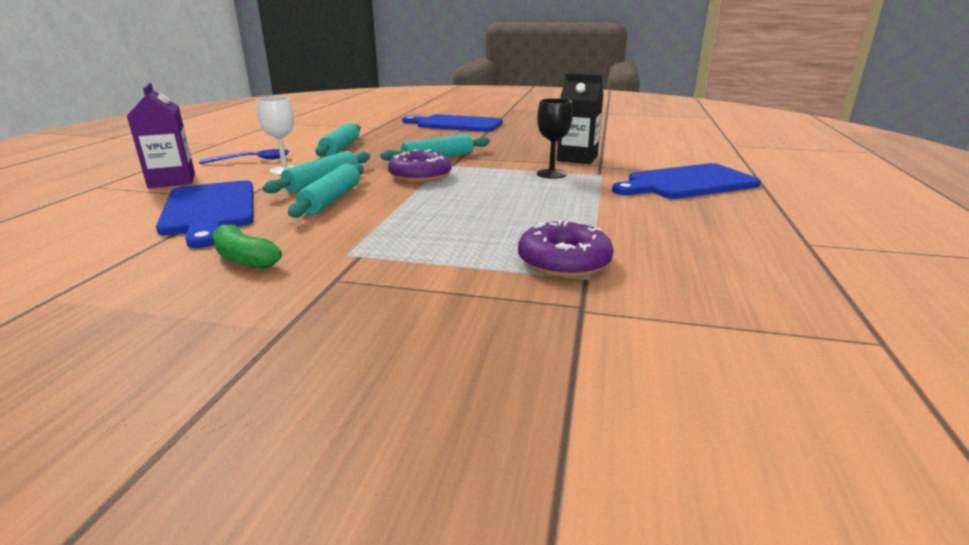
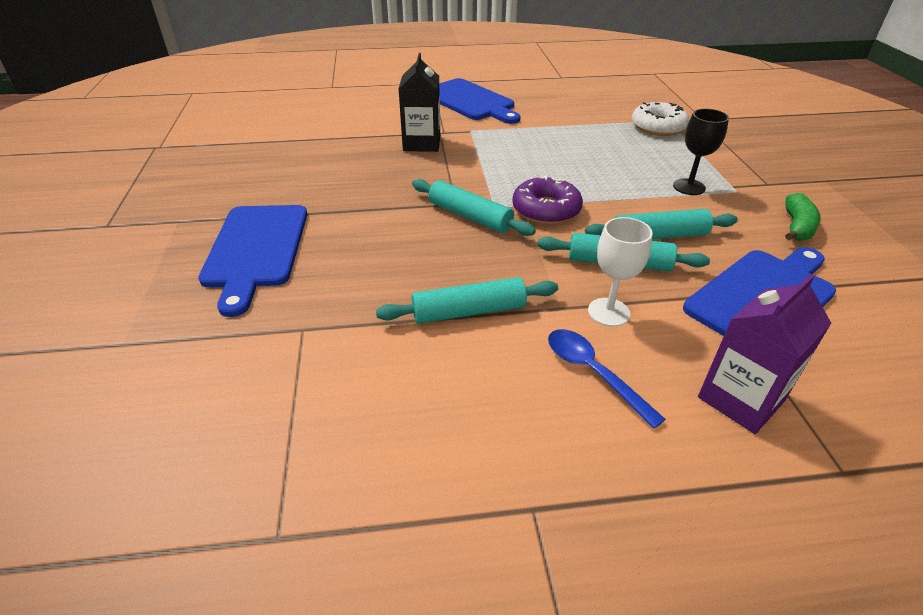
camera: 110 degrees left, 15 degrees up
purple donut [518,221,614,278] -> white donut [632,102,689,136]
black goblet [537,98,573,179] -> black goblet moved to [673,108,729,195]

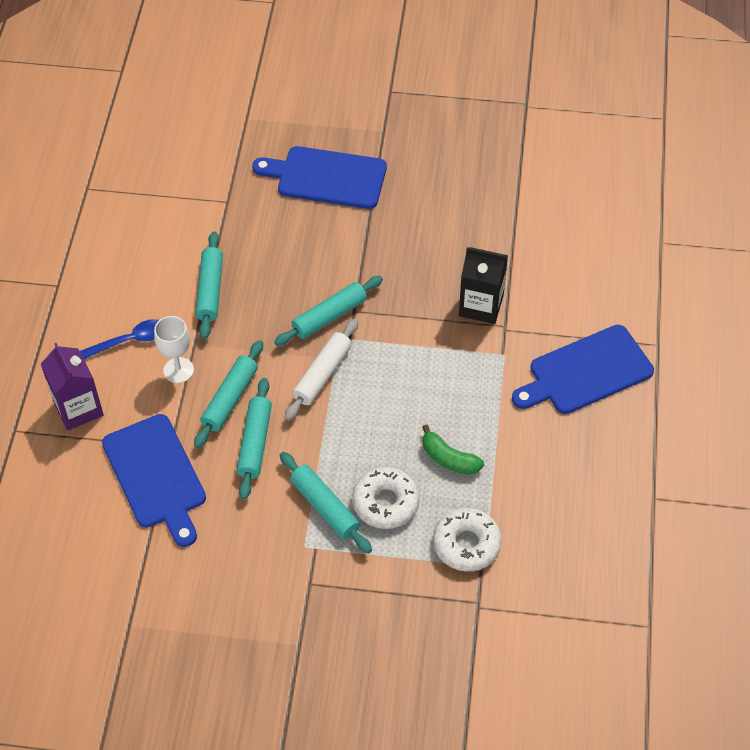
camera: 105 degrees right, 15 degrees up
purple donut [512,175,583,224] -> white rolling pin [285,319,358,420]
black goblet [673,108,729,195] -> turquoise rolling pin [280,452,372,553]
green banana [785,193,821,241] -> green banana moved to [422,424,484,475]
none -> white donut [352,467,420,529]

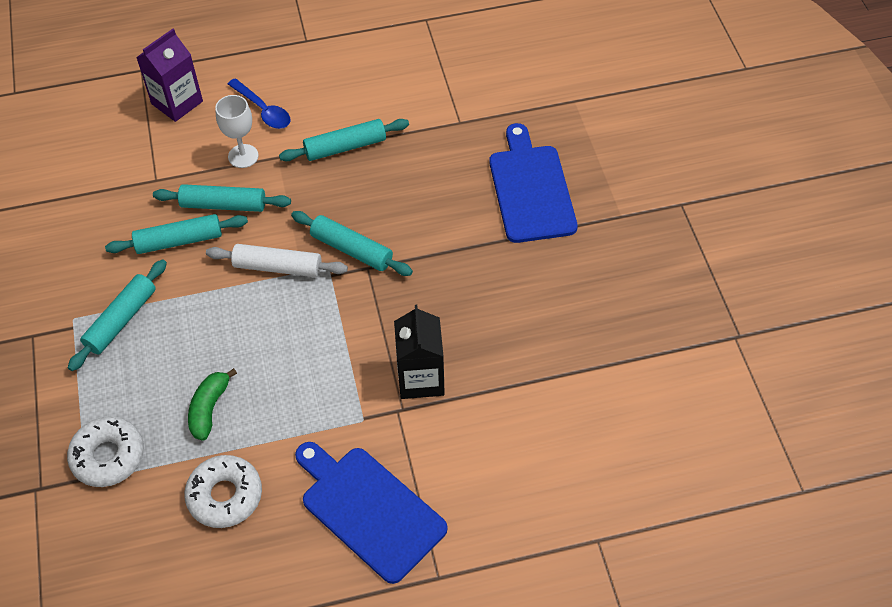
camera: 70 degrees right, 0 degrees up
blue cutting board [102,414,206,547] -> none
white donut [352,467,420,529] -> white donut moved to [184,455,262,528]

